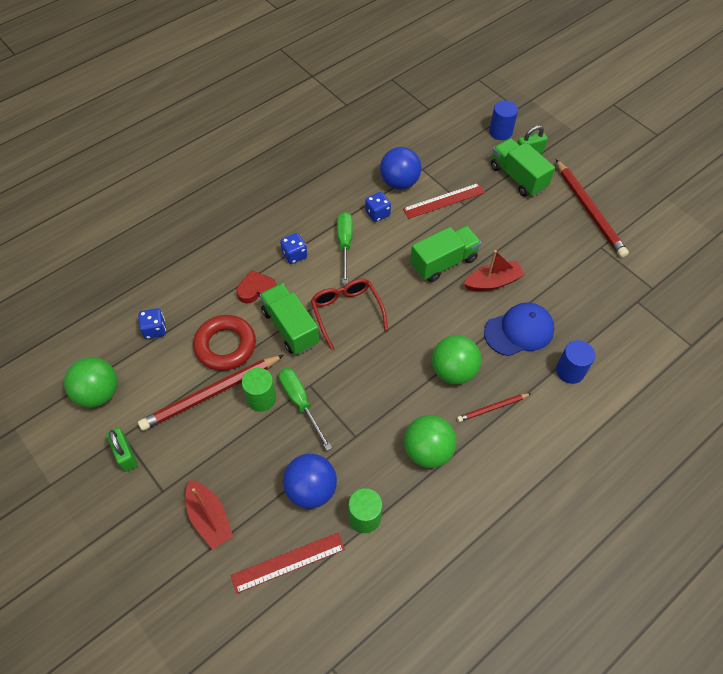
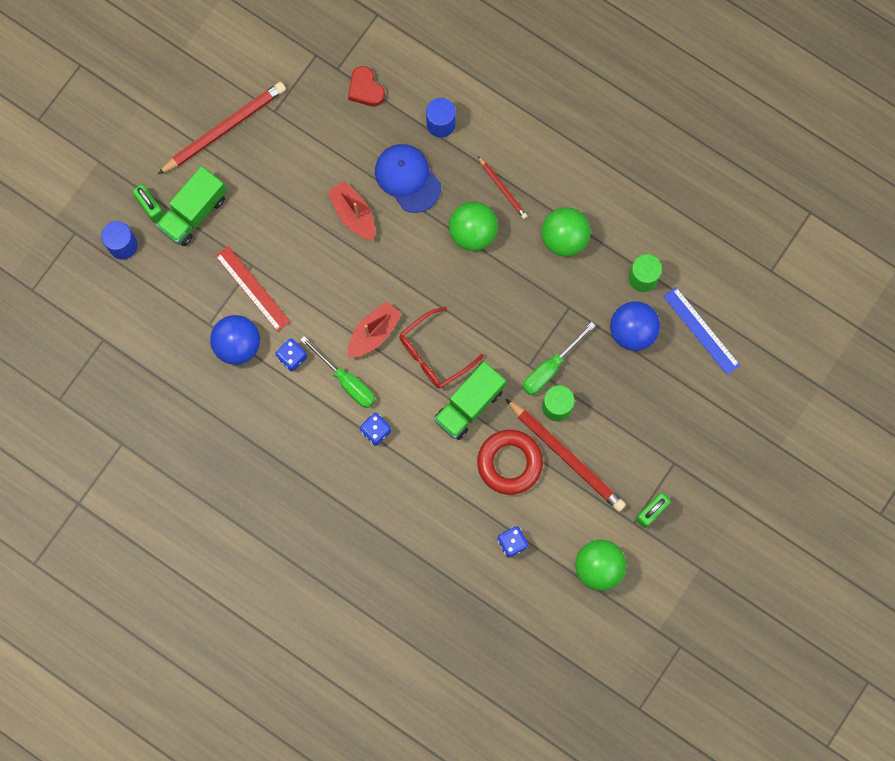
camera: 105 degrees left, 20 degrees up
red boat [186,480,233,549] -> red boat moved to [348,301,402,358]
red ruler [231,533,345,594] -> blue ruler [663,287,740,375]
red heart [236,270,277,303] -> red heart moved to [348,66,385,106]
green screwdriver [337,212,353,284] -> green screwdriver turned 120 degrees counterclockwise [301,336,375,408]
green truck [410,226,481,282] -> none

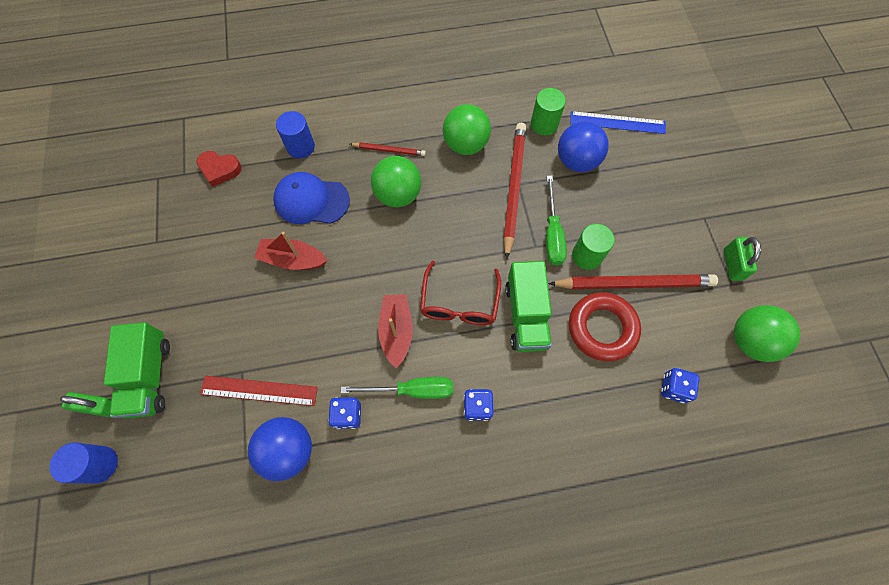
camera: 45 degrees left, 10 degrees down
red pencil [158,82,286,174] -> red pencil moved to [503,123,526,260]

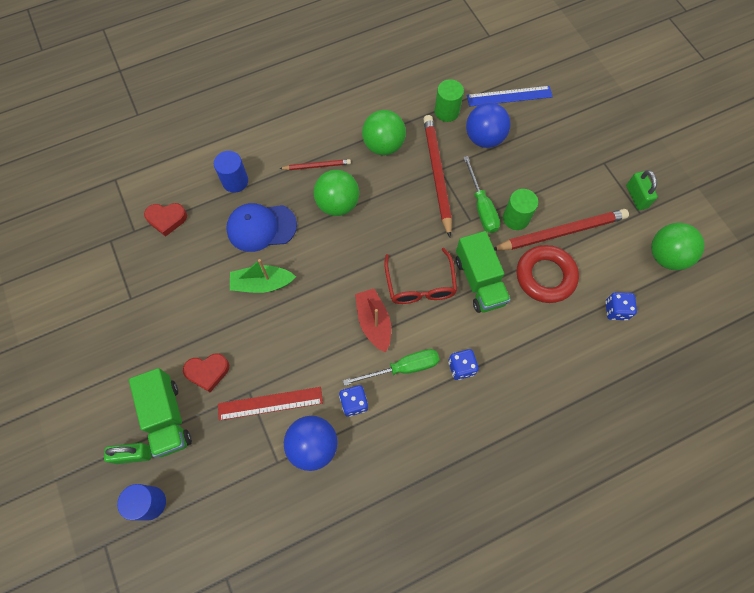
camera: 15 degrees left, 0 degrees up
red boat [254,232,327,270] -> green boat [230,259,296,293]
none -> red heart [183,354,229,392]

